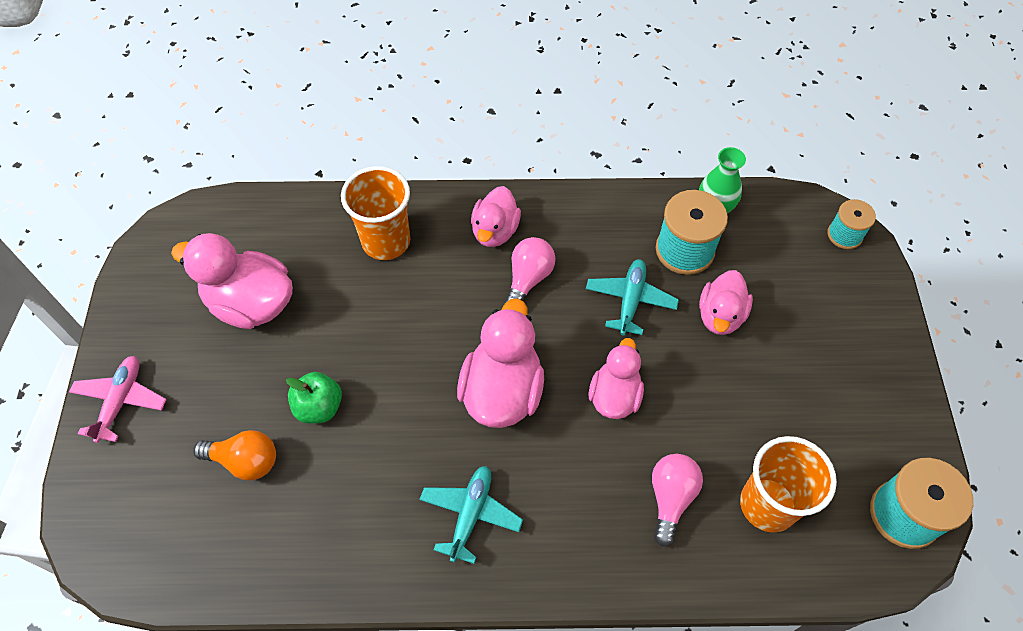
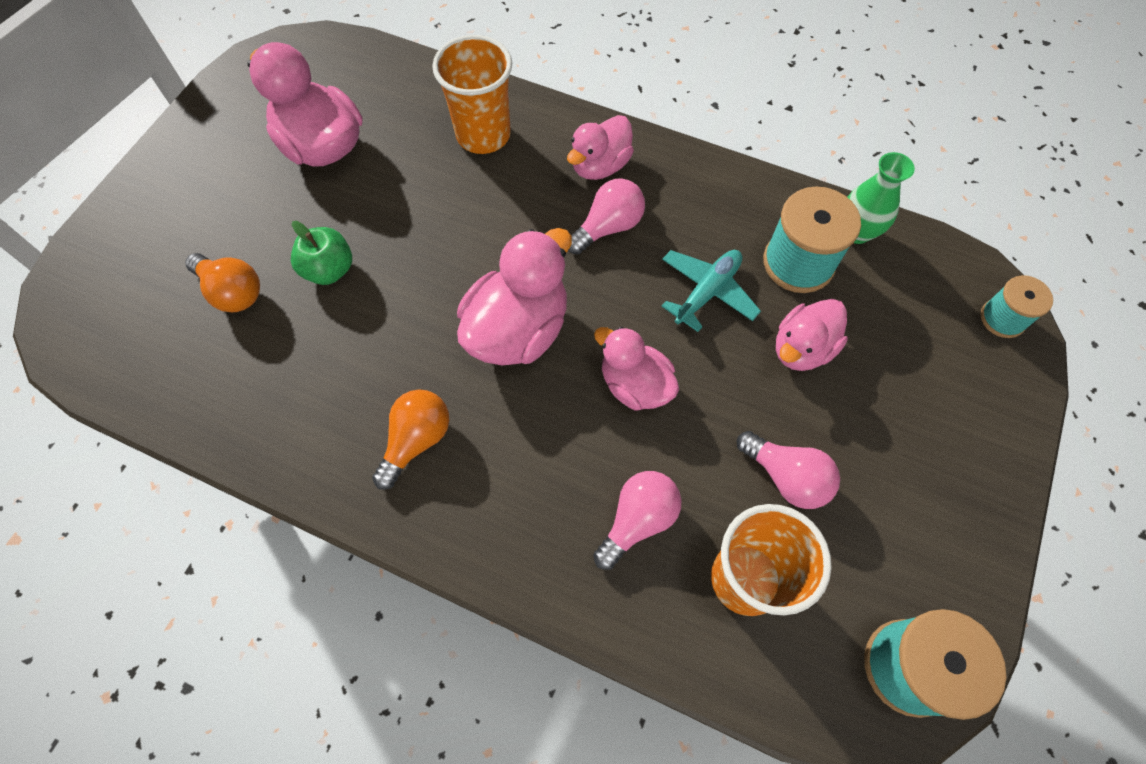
camera: 25 degrees right, 5 degrees up
pink plane [69,356,167,443] -> none
turquoise plane [419,466,523,564] -> orange light bulb [372,389,449,490]
pink duck [589,338,644,419] -> pink duck turned 90 degrees counterclockwise [594,327,679,411]
none -> pink light bulb [737,431,840,509]

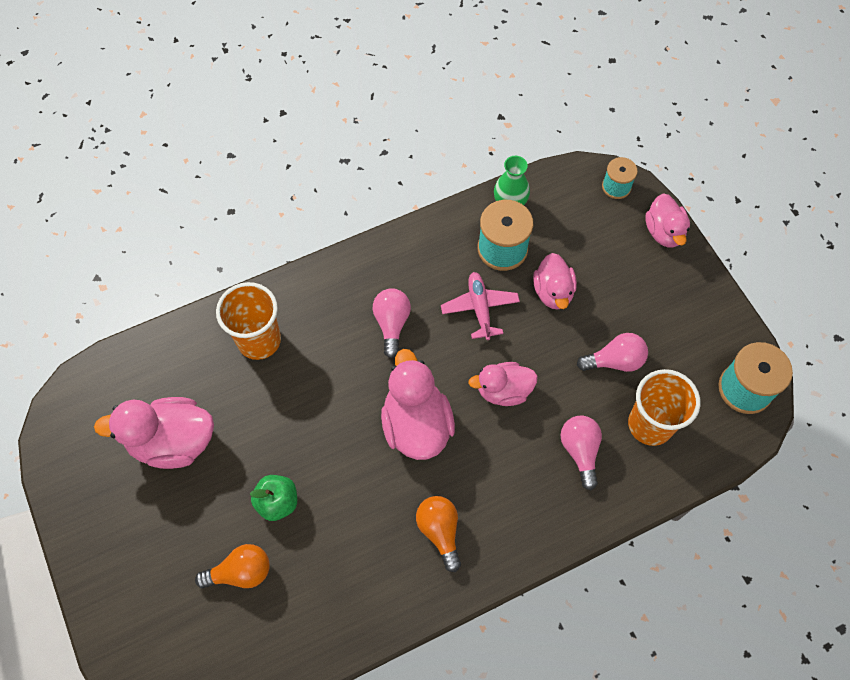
camera: 50 degrees left, 0 degrees up
pink duck [567,115,634,180] -> pink duck moved to [646,194,690,248]
turquoise plane [661,250,761,332] -> pink plane [441,272,520,340]

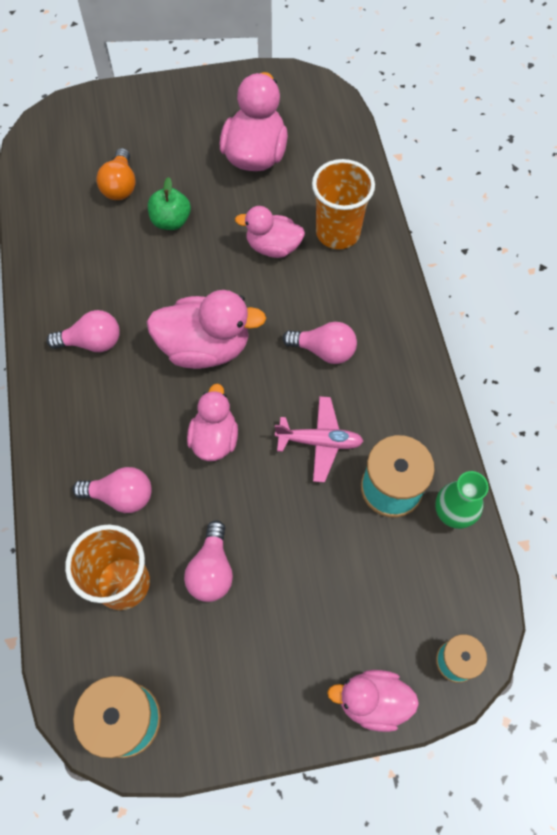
camera: 105 degrees right, 0 degrees up
orange light bulb [416,496,461,572] -> pink light bulb [47,310,120,352]
pink duck [533,253,577,309] -> pink duck moved to [235,206,305,258]

